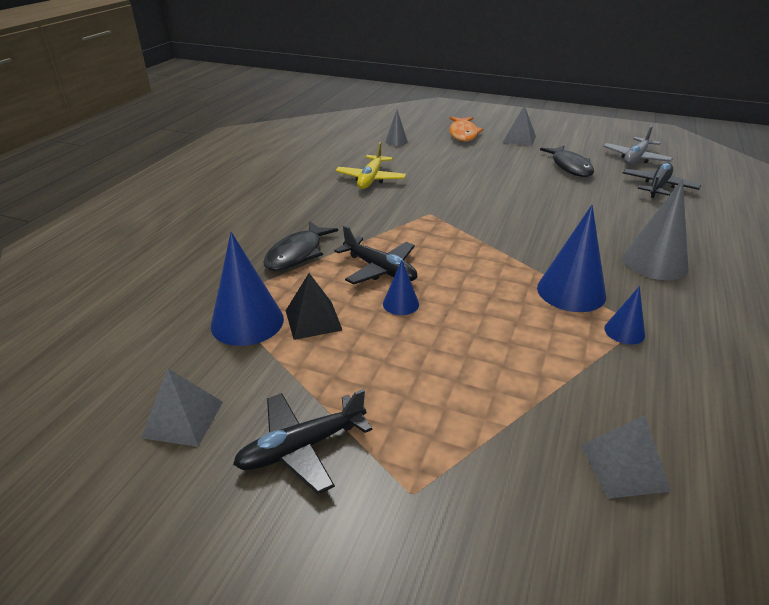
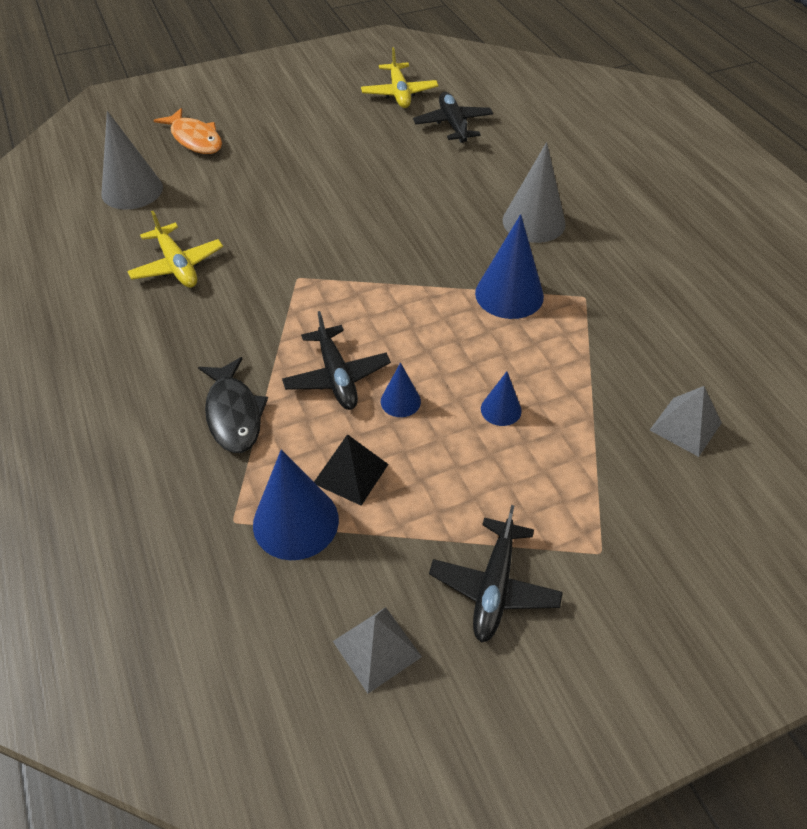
camera: 45 degrees left, 15 degrees up
black plane [334,225,417,285] -> black plane turned 75 degrees clockwise [282,311,391,410]
grey cone [385,110,408,146] -> grey cone [101,111,163,210], size x1.89
grey pyramid [503,105,536,146] -> none
black fish [540,146,594,177] -> none
grey plane [603,126,673,165] -> yellow plane [361,47,438,108]
blue cone [604,286,645,345] -> blue cone moved to [481,371,522,426]

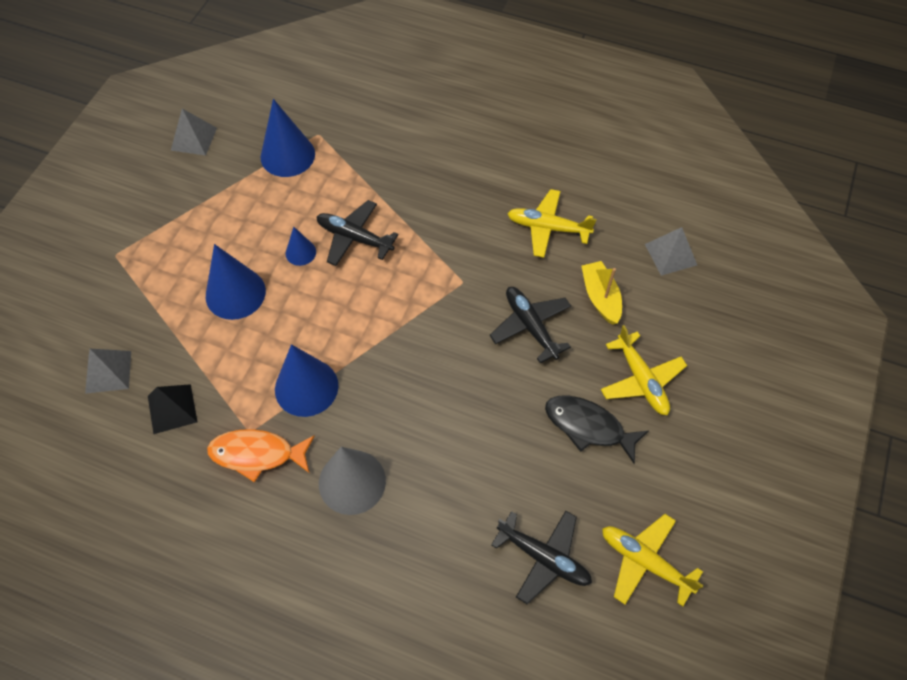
camera: 135 degrees right, 10 degrees up
grey cone [101,111,163,210] -> grey pyramid [645,227,697,276]
orange fish [153,108,222,154] -> orange fish moved to [207,429,315,483]
black fish [198,357,268,453] -> black fish moved to [545,396,649,464]
black pyramid [314,434,388,506] -> black pyramid moved to [148,384,197,434]
black plane [429,505,563,643] -> black plane moved to [489,287,571,363]
blue cone [481,371,522,426] -> blue cone [206,244,266,320], size x1.89
none -> yellow boat [581,261,622,325]
none -> yellow plane [601,325,687,415]

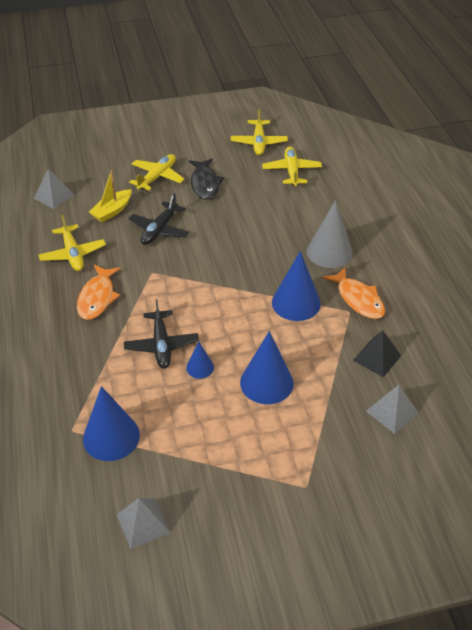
camera: 125 degrees left, 15 degrees down
black plane [491,511,592,604] -> yellow plane [262,146,322,186]
none -> orange fish [77,265,121,320]

